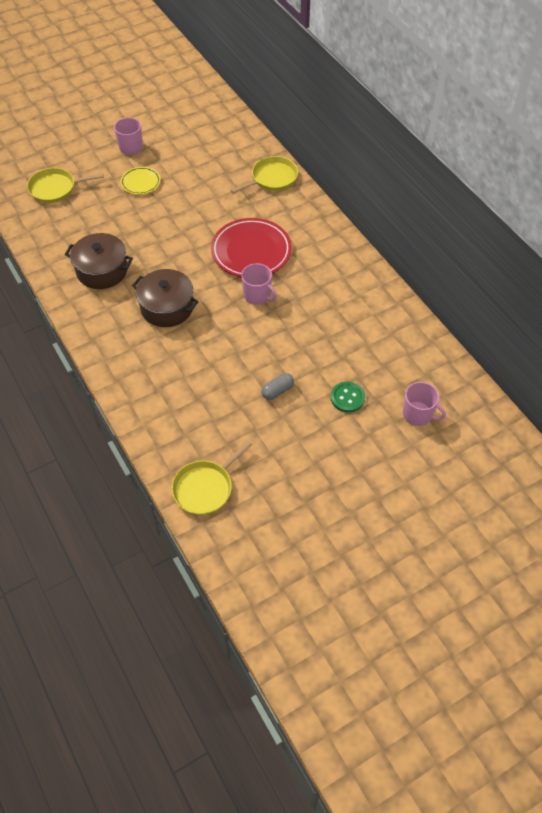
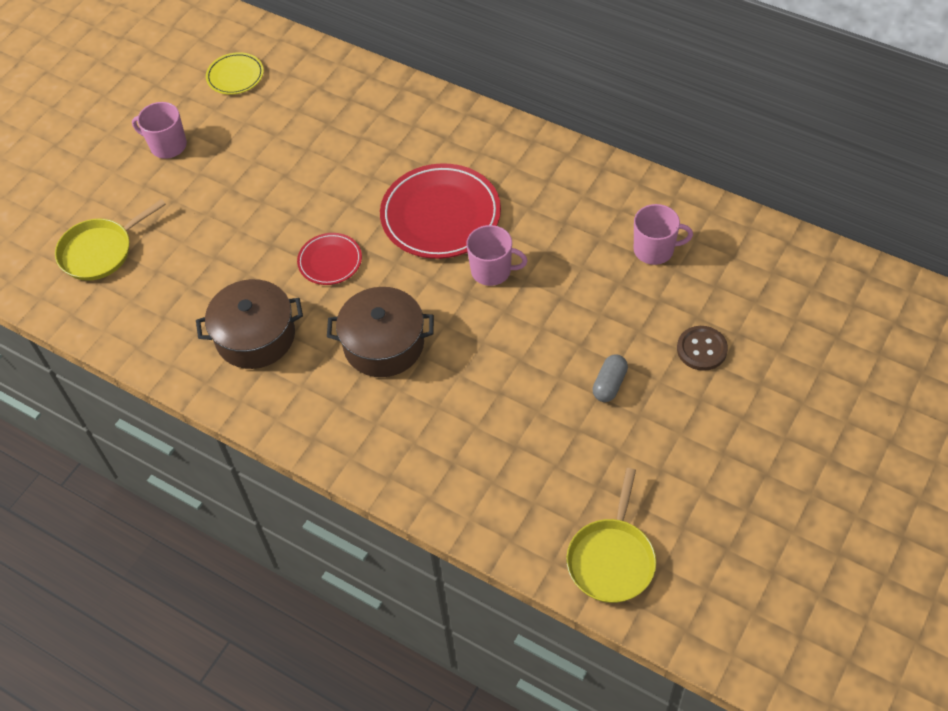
camera: 25 degrees left, 0 degrees up
yellow plate [121,167,161,195] -> yellow plate moved to [206,52,264,95]
yellow pan [230,156,298,194] -> none
green button [331,382,365,413] -> brown button [677,326,728,371]
pink mug [403,382,446,426] -> pink mug moved to [634,204,693,265]
none -> red plate [297,233,362,285]

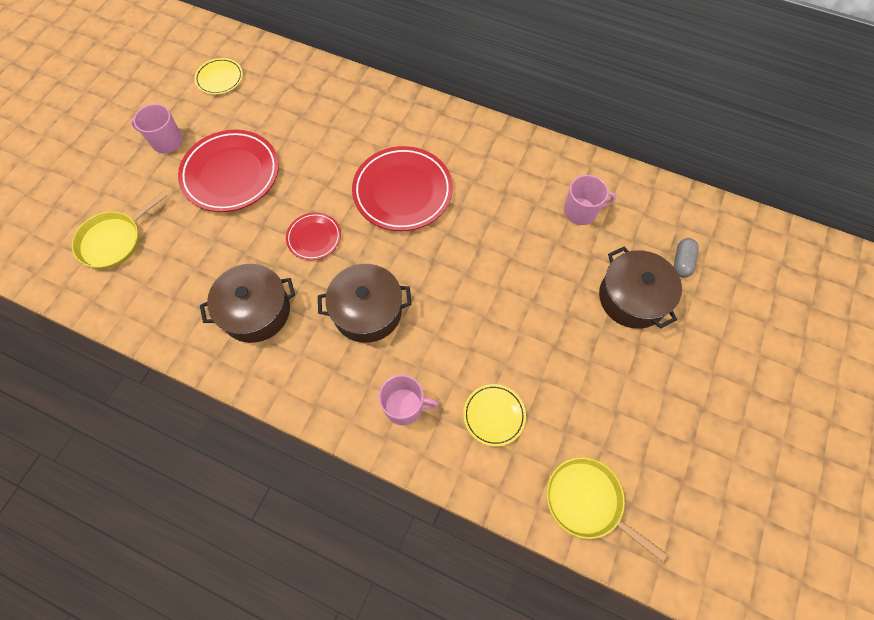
camera: 10 degrees left, 10 degrees up
pink mug [466,225,528,286] -> pink mug moved to [379,375,439,425]
yellow pan [566,468,656,603] -> yellow pan turned 120 degrees clockwise [547,457,667,562]
grey capsule [593,354,628,402] -> grey capsule moved to [674,238,699,278]
brown button [677,326,728,371] -> brown pot [599,247,682,329]
none -> red plate [178,130,279,212]
none -> yellow plate [463,384,526,446]

